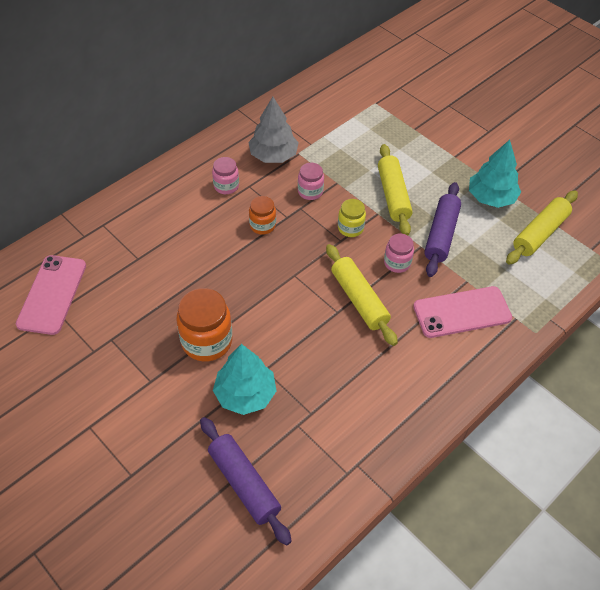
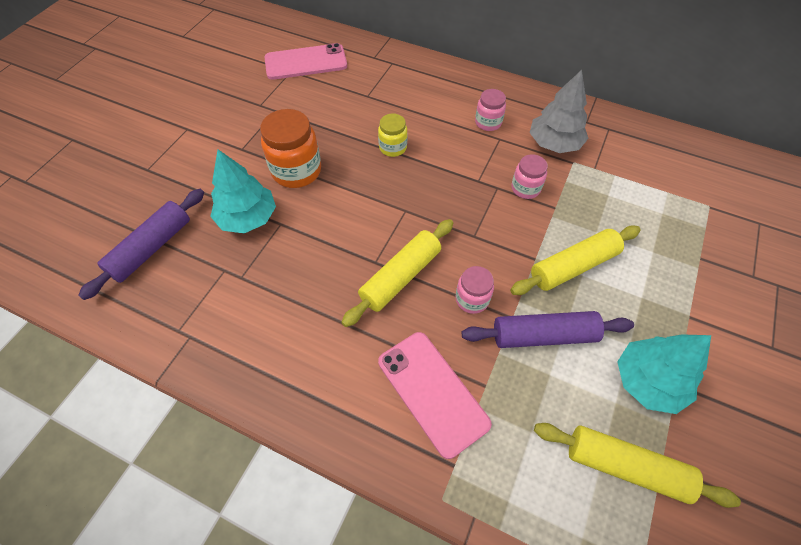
camera: 70 degrees right, 5 degrees up
orange jar [249,196,276,235] -> none
yellow jar [338,199,366,237] -> yellow jar moved to [378,113,408,157]

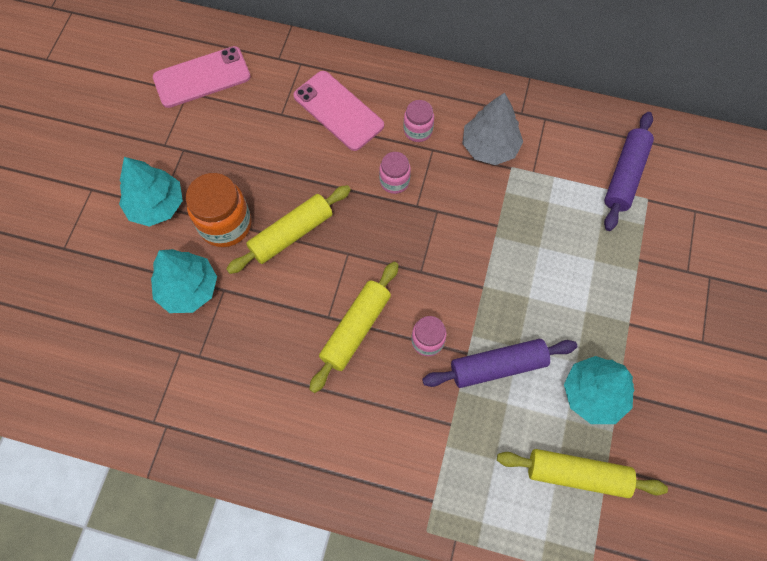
camera: 10 degrees left, 10 degrees up
purple rolling pin [78,189,204,300] -> purple rolling pin moved to [604,112,654,231]
yellow jar [378,113,408,157] -> none
pink phone [378,332,492,459] -> pink phone moved to [293,71,384,151]
yellow rolling pin [510,225,641,295] -> yellow rolling pin moved to [226,185,351,274]
pink jar [511,154,548,199] -> pink jar moved to [379,152,411,194]
none -> turquoise tree [119,157,183,227]

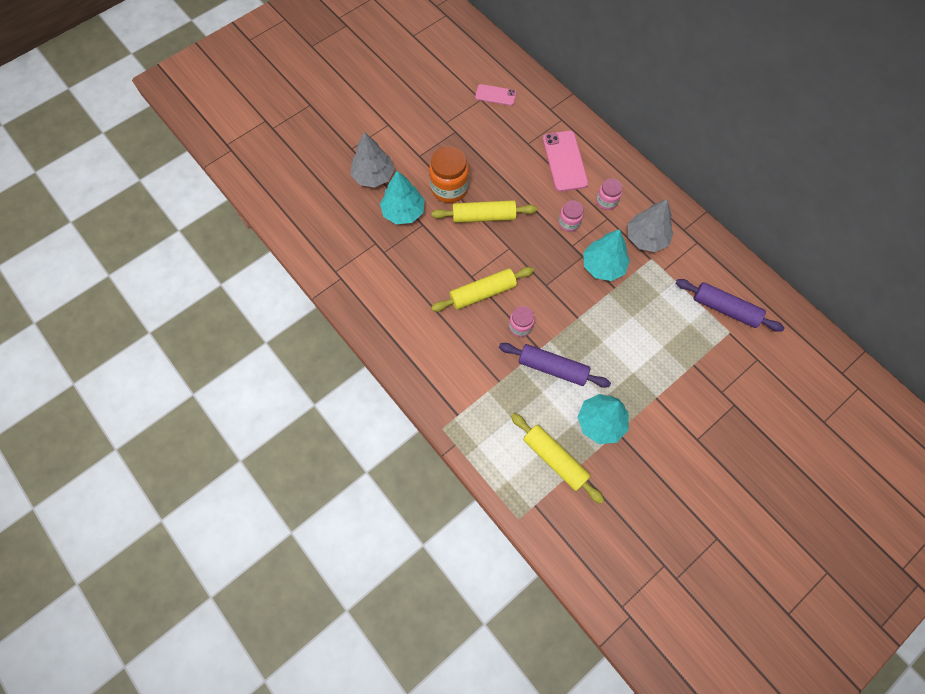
camera: 35 degrees right, 0 degrees up
turquoise tree [119,157,183,227] -> turquoise tree moved to [583,229,630,281]
pink phone [153,46,251,108] -> pink phone [475,84,516,106], size x0.60
purple rolling pin [604,112,654,231] -> purple rolling pin turned 60 degrees clockwise [676,279,784,332]
none -> grey tree [351,132,394,187]

